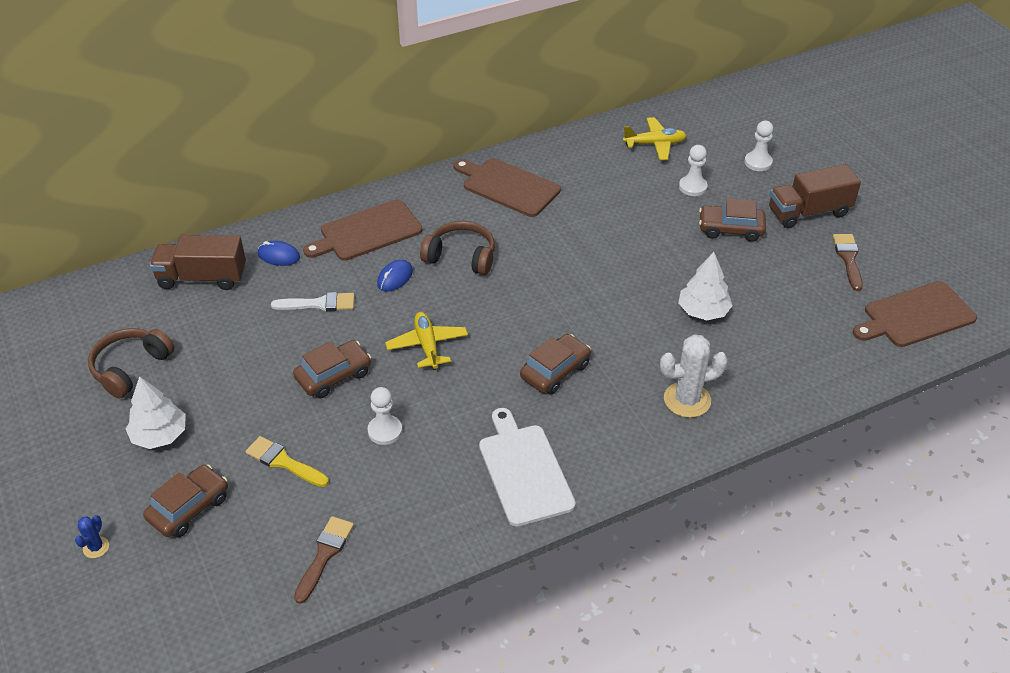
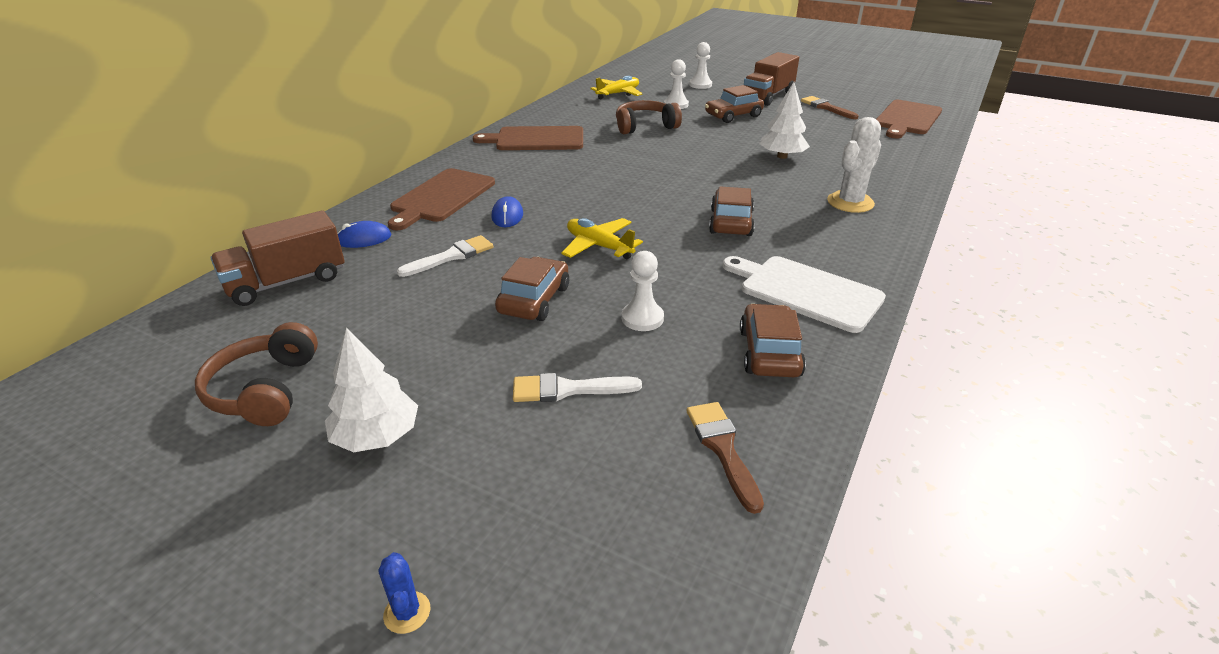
camera: 35 degrees left, 10 degrees down
brown car [143,464,228,538] -> brown car moved to [740,304,806,377]
yellow brush [245,436,329,487] -> white brush [513,373,642,402]
brown headphones [420,221,495,275] -> brown headphones moved to [616,100,682,134]

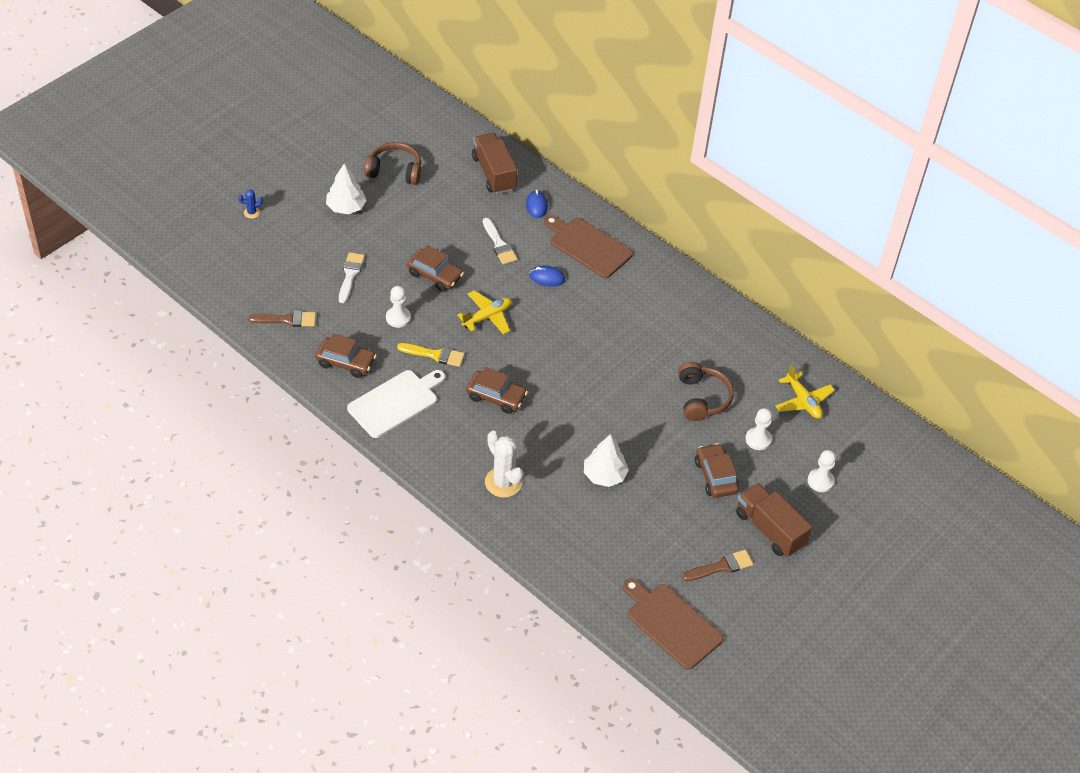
camera: 100 degrees right, 15 degrees up
brown cutting board [473,126,583,150] -> none
none -> yellow brush [397,343,465,367]

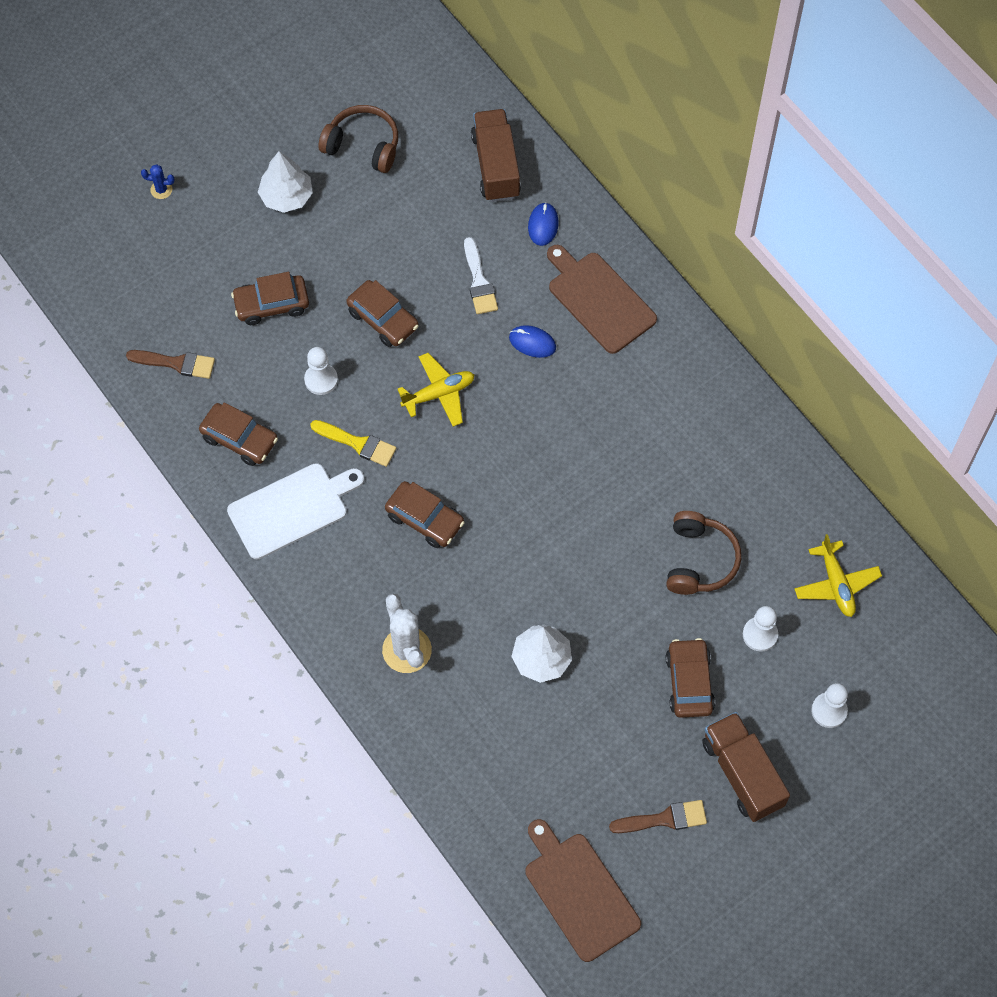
camera: 15 degrees right, 15 degrees up
white brush [339,252,365,303] -> brown car [231,272,309,325]

